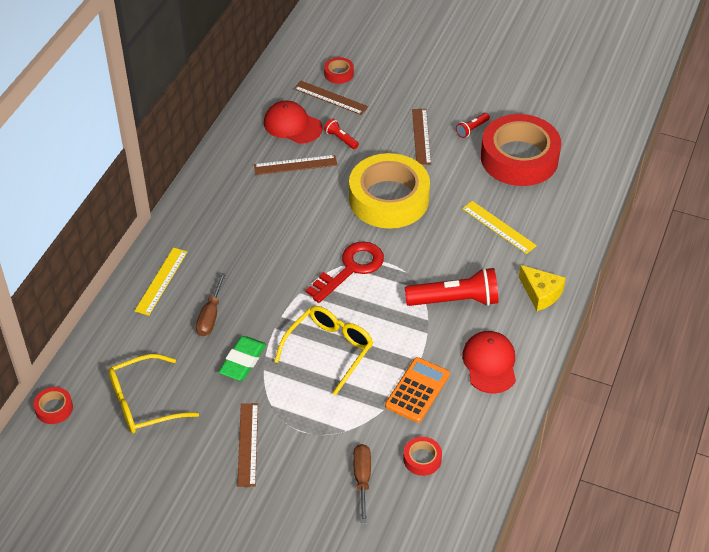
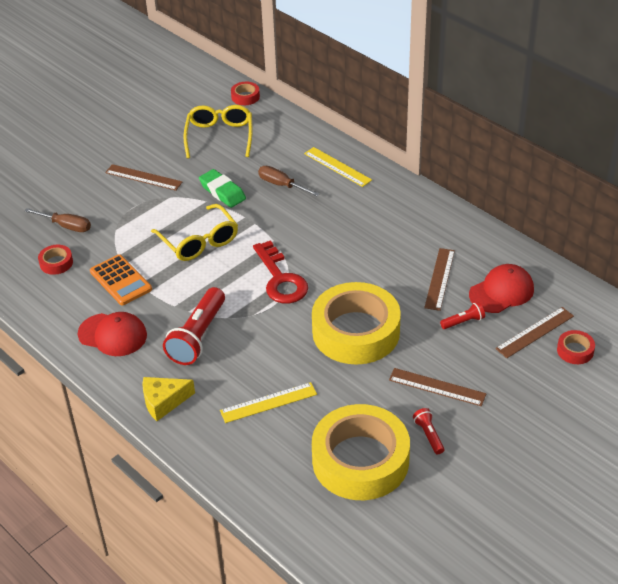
camera: 115 degrees right, 5 degrees down
red tape [481,114,561,186] -> yellow tape [312,404,410,500]

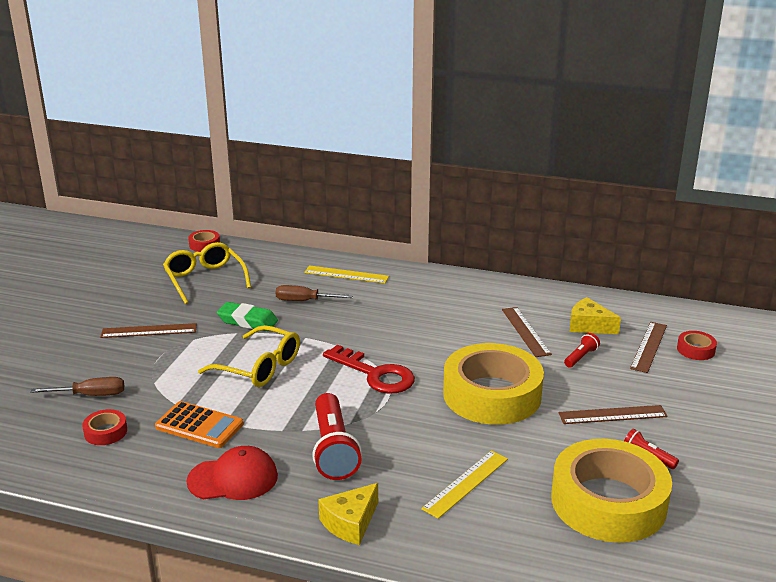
camera: 30 degrees left, 15 degrees down
red cap [469,264,534,313] -> yellow cheese [570,297,621,334]

